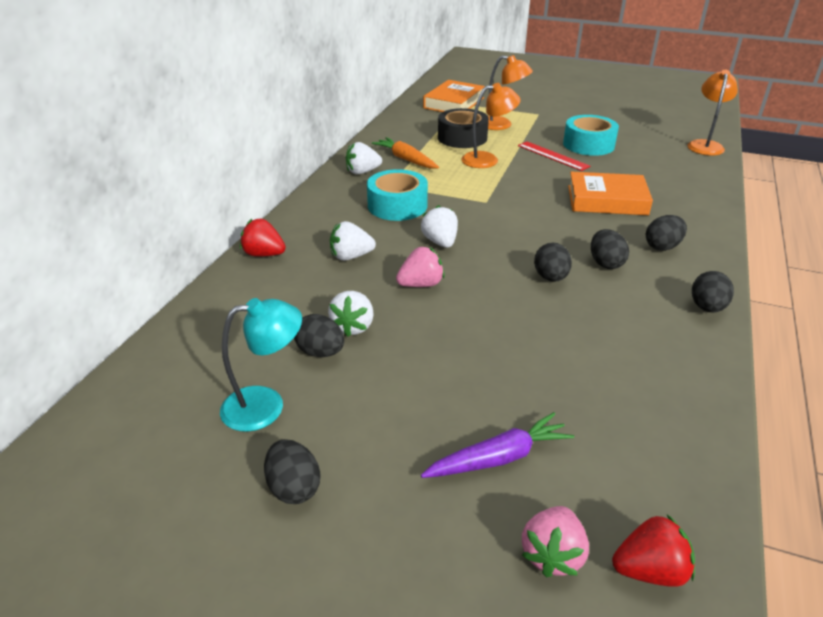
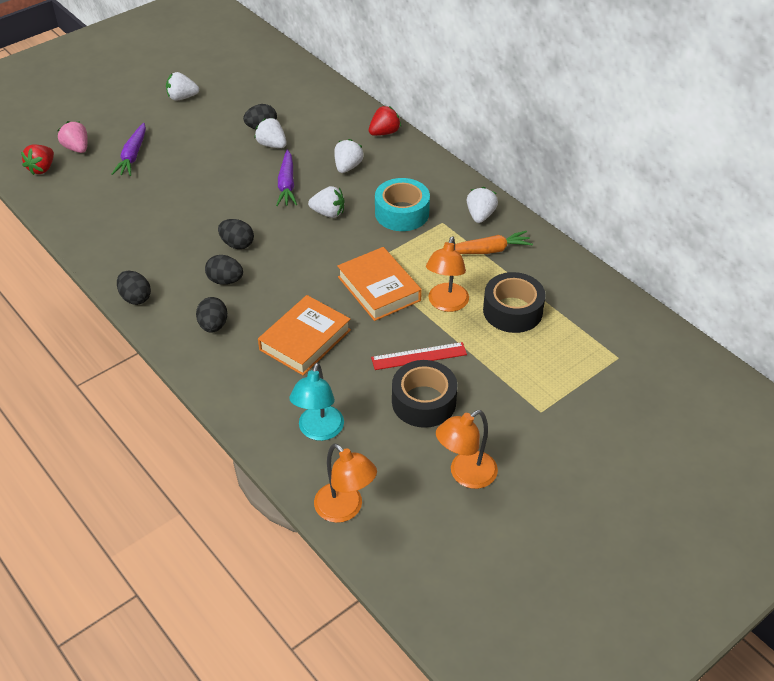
camera: 120 degrees right, 10 degrees up
turquoise lamp [220,298,302,432] -> turquoise lamp moved to [289,363,344,441]
black egg [264,439,320,504] -> white strawberry [166,72,199,101]
pink strawberry [396,247,444,287] -> purple carrot [276,150,297,206]
orange book [423,80,485,112] -> orange book moved to [337,247,422,321]
orange lamp [488,55,533,130] -> orange lamp moved to [436,410,498,489]
turquoise tape [563,115,619,156] -> black tape [392,360,457,428]

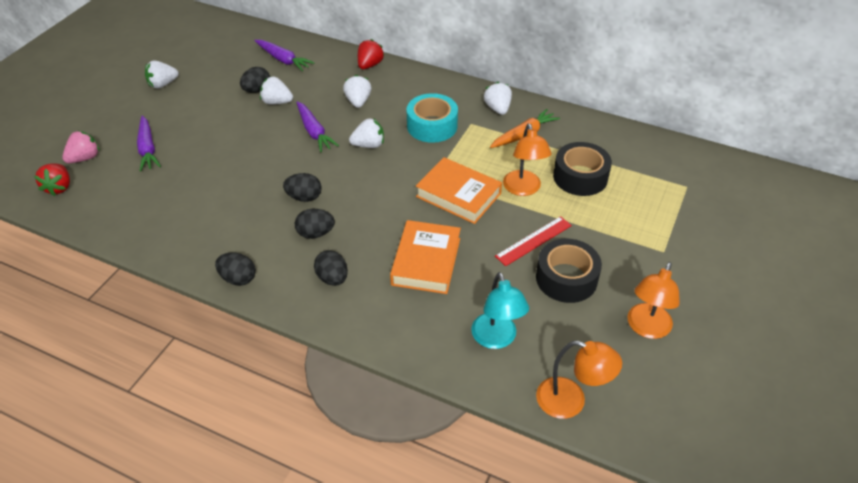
camera: 25 degrees left, 0 degrees up
pink strawberry [57,121,88,153] -> pink strawberry turned 105 degrees clockwise [62,131,100,163]
none -> purple carrot [254,40,315,71]

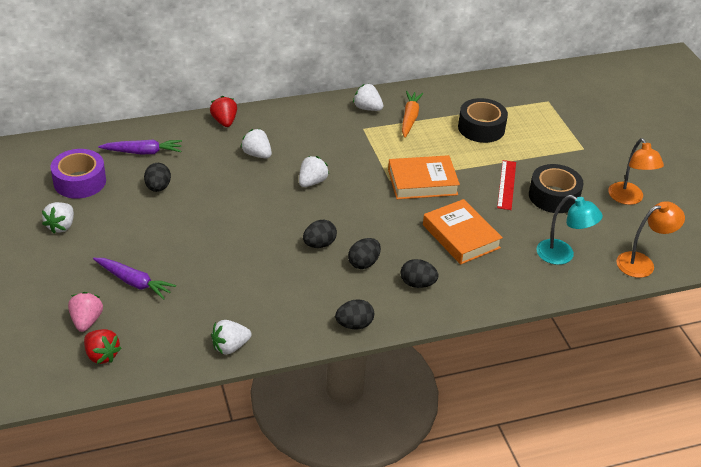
camera: 45 degrees left, 5 degrees down
white strawberry [260,76,293,105] -> white strawberry moved to [211,320,252,354]
purple carrot [296,101,339,152] -> none
turquoise tape [407,93,458,143] -> none
orange lamp [503,124,552,196] -> none
none -> purple tape [51,149,106,199]

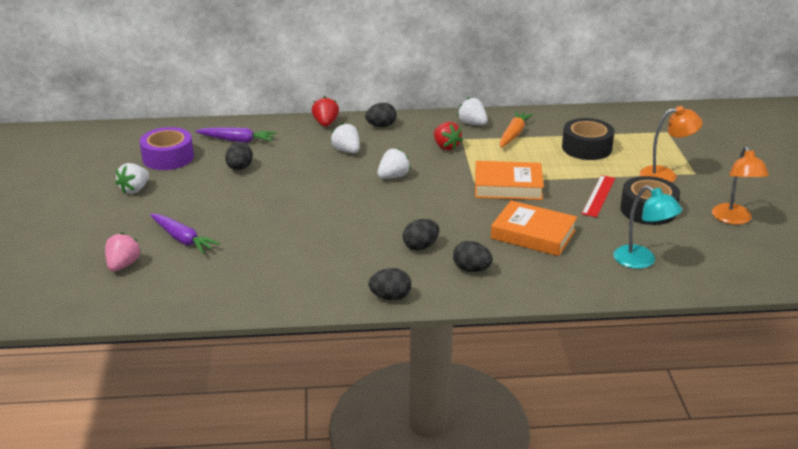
camera: 15 degrees right, 10 degrees down
red strawberry [84,329,121,364] -> red strawberry moved to [434,122,463,150]
white strawberry [211,320,252,354] -> none
black egg [303,220,337,248] -> black egg moved to [365,103,397,127]
orange book [423,199,503,265] -> orange book turned 45 degrees counterclockwise [491,200,577,256]
orange lamp [616,201,685,278] -> orange lamp moved to [640,106,703,182]

